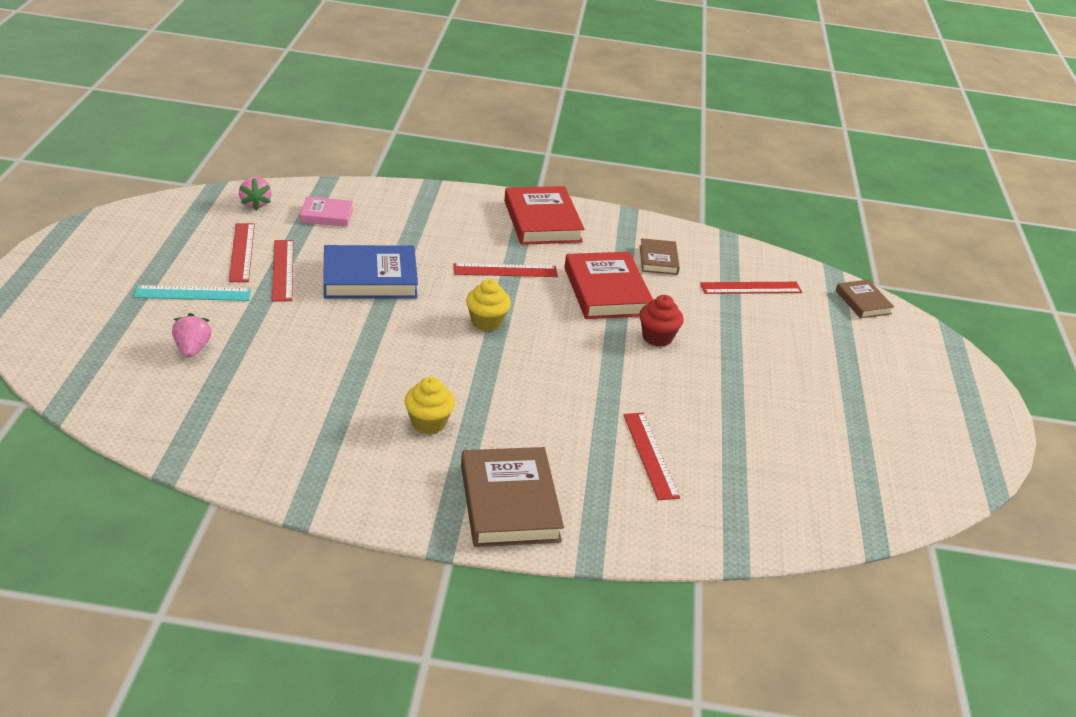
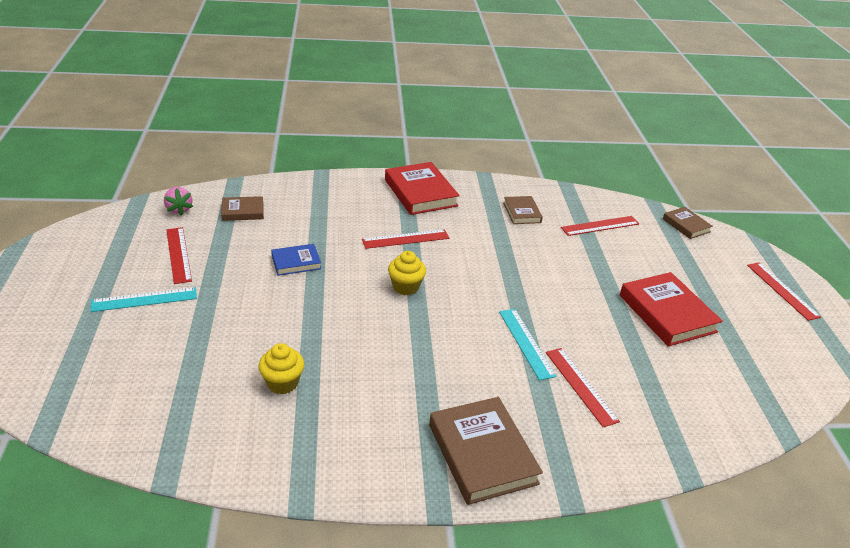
camera: 10 degrees left, 0 degrees up
pink strawberry [172,313,211,358] -> none
red ruler [272,240,293,301] -> red ruler moved to [747,262,821,321]
pink book [300,196,353,227] -> brown book [221,196,264,221]
blue book [323,245,418,298] -> blue book [271,244,321,276], size x0.56
yellow cupcake [405,377,455,435] -> yellow cupcake moved to [258,343,304,394]
red book [564,252,653,319] -> red book moved to [620,272,723,347]
red cupcake [639,295,684,347] -> none
none -> turquoise ruler [499,309,557,380]

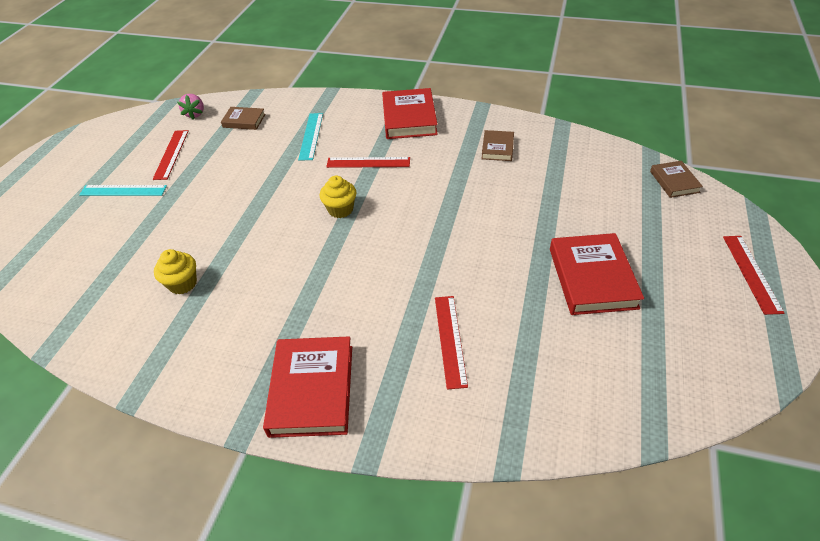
camera: 25 degrees right, 10 degrees up
blue book [271,244,321,276] -> none
brown book [429,397,543,505] -> red book [263,336,352,438]
turquoise ruler [499,309,557,380] -> turquoise ruler moved to [298,113,323,160]
red ruler [561,216,639,236] -> none

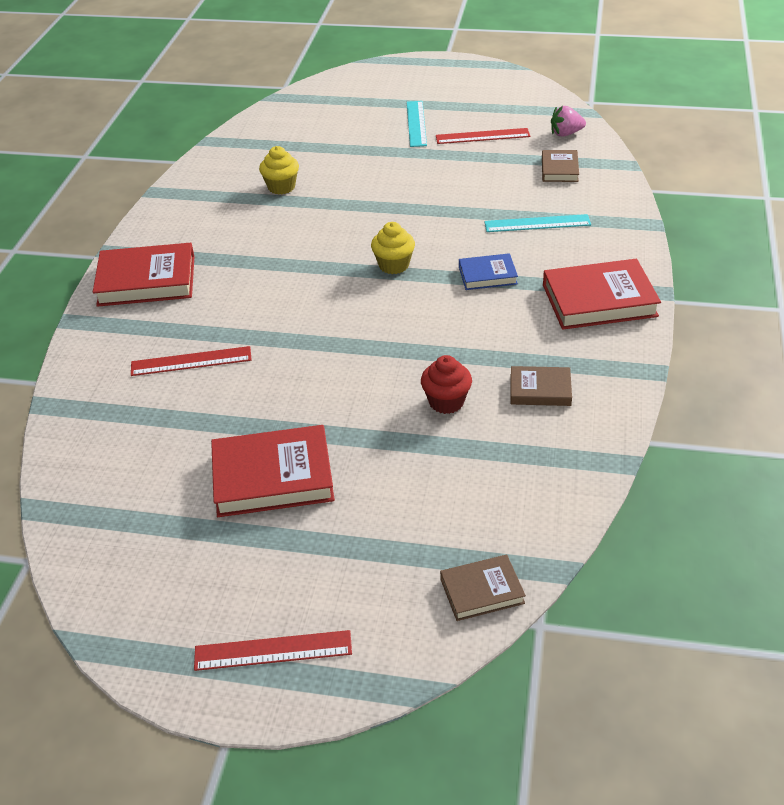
camera: 85 degrees right, 5 degrees down
red ruler [326,157,410,168] -> blue book [459,253,518,290]
none -> red cupcake [421,355,472,414]

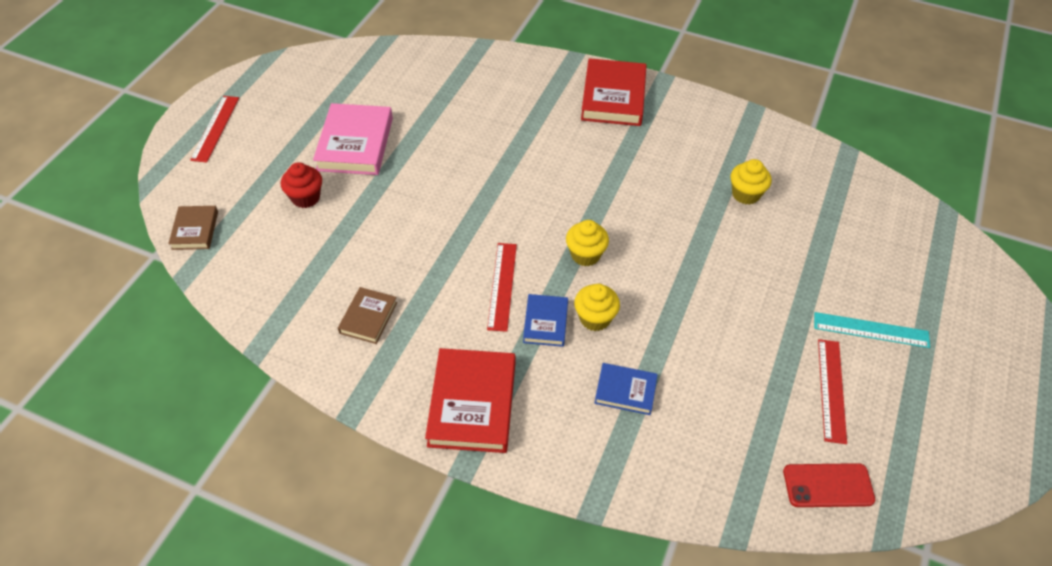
camera: 100 degrees right, 10 degrees up
red ruler [131,346,252,376] -> red ruler moved to [487,243,517,332]
red book [211,425,335,517] -> pink book [313,103,393,175]
red cupcake [421,355,472,414] -> red cupcake moved to [281,162,322,208]
turquoise ruler [484,214,591,232] -> blue book [595,363,658,415]
brown book [542,150,579,182] -> none
pink strawberry [551,106,586,136] -> red phone [783,463,875,507]
none -> yellow cupcake [574,284,620,331]

